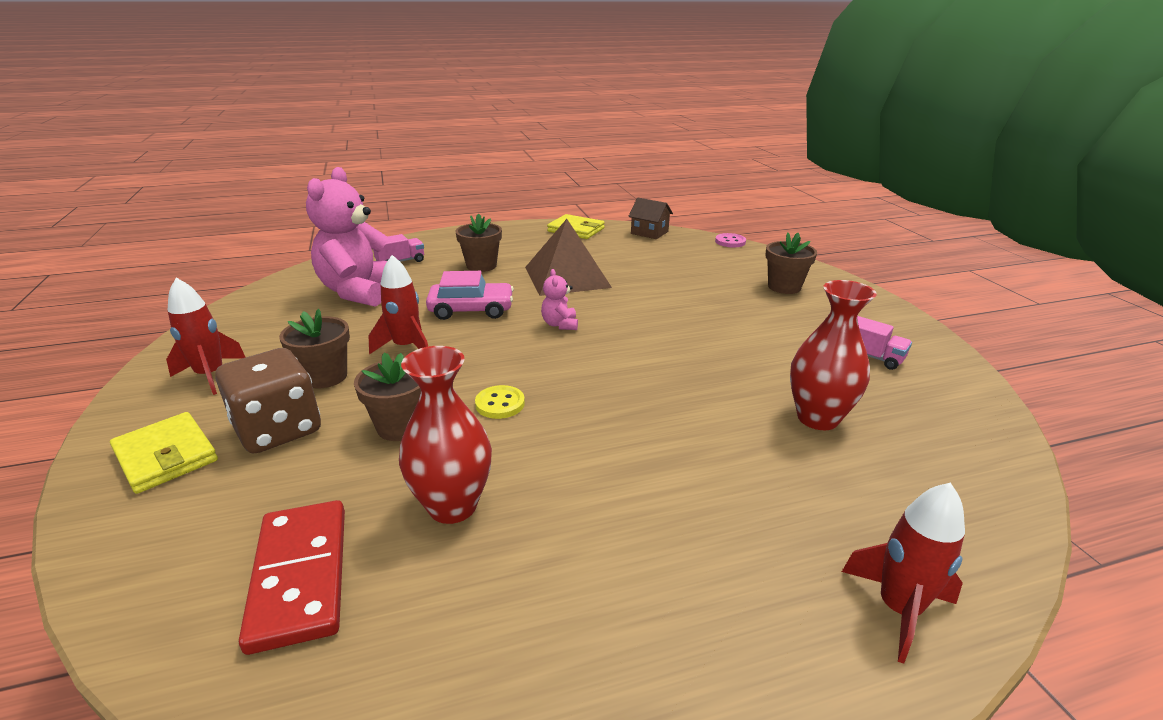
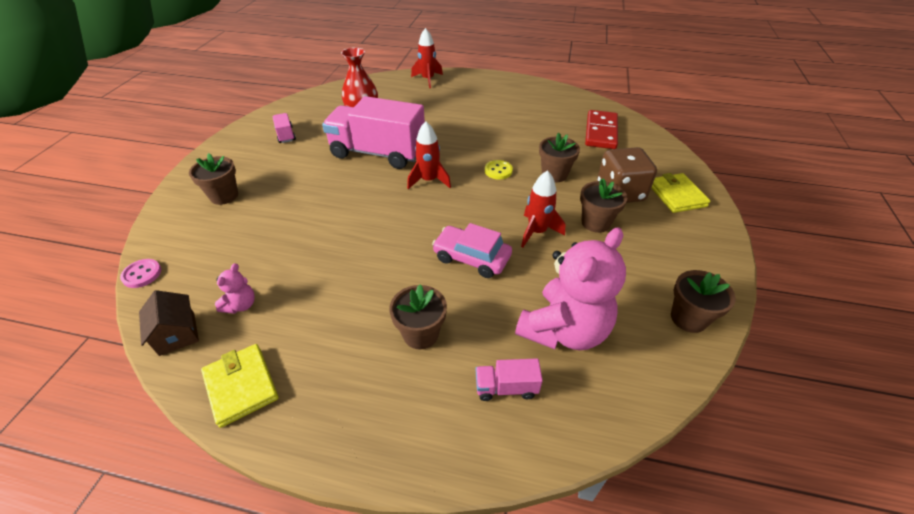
camera: 150 degrees left, 15 degrees up
red rocket [166,278,246,395] -> red rocket moved to [407,121,451,189]
red vase [399,346,492,524] -> none
brown pyramid [525,219,612,296] -> none
pink teddy bear [541,269,578,330] -> pink teddy bear moved to [215,263,255,314]
none -> pink truck [322,96,425,169]
none -> brown flower pot [671,270,736,333]

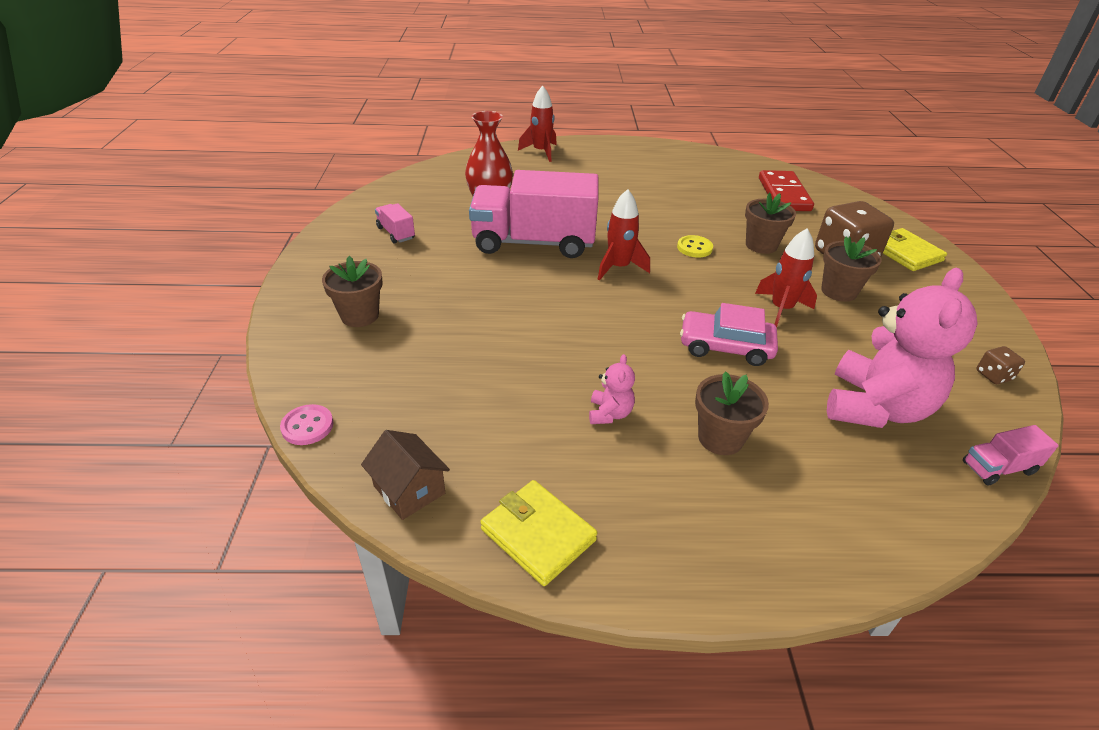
camera: 15 degrees left, 5 degrees down
pink teddy bear [215,263,255,314] -> pink teddy bear moved to [589,354,635,424]
pink truck [476,358,543,401] -> pink truck moved to [963,425,1059,486]
brown flower pot [671,270,736,333] -> brown dice [976,346,1025,384]

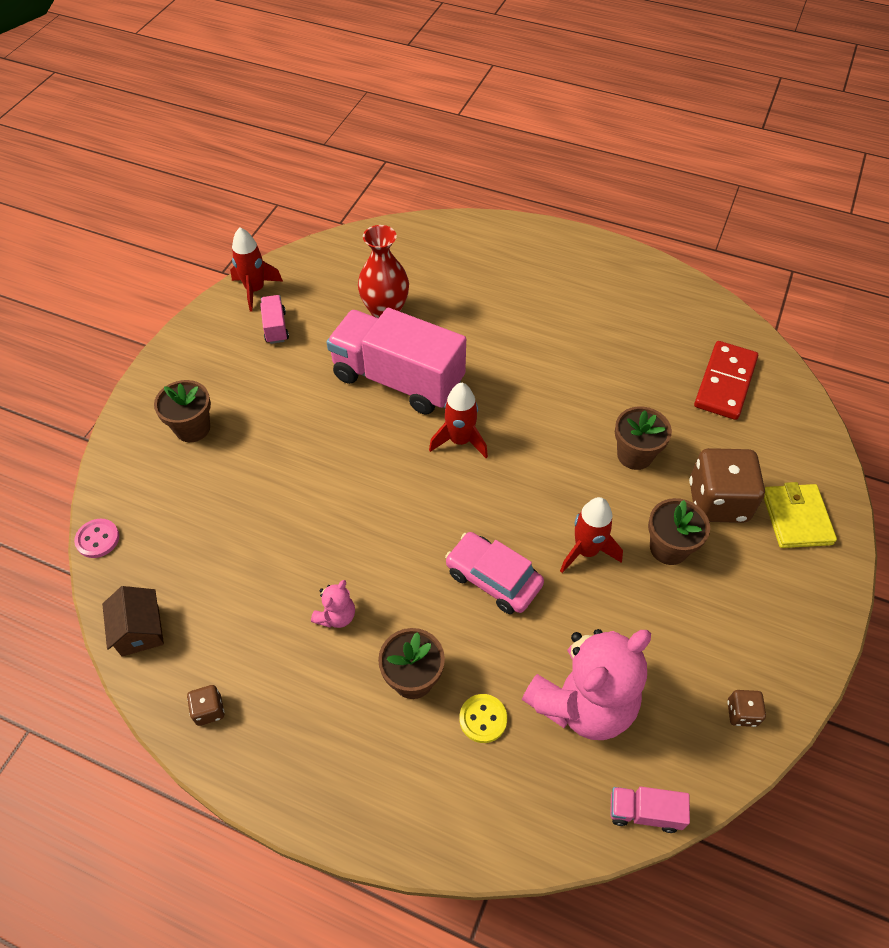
camera: 25 degrees right, 15 degrees up
yellow wallet [480,480,597,586] -> brown dice [187,685,224,726]
red rocket [518,86,557,162] -> red rocket moved to [230,228,283,312]
yellow button [677,235,713,258] -> yellow button moved to [459,694,507,743]

